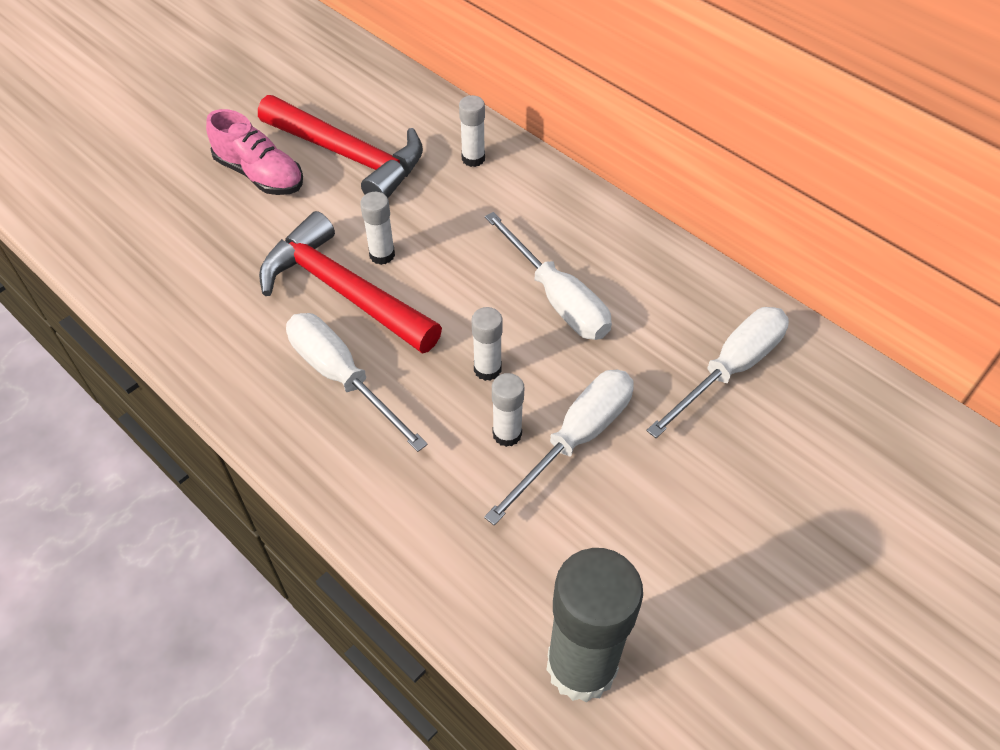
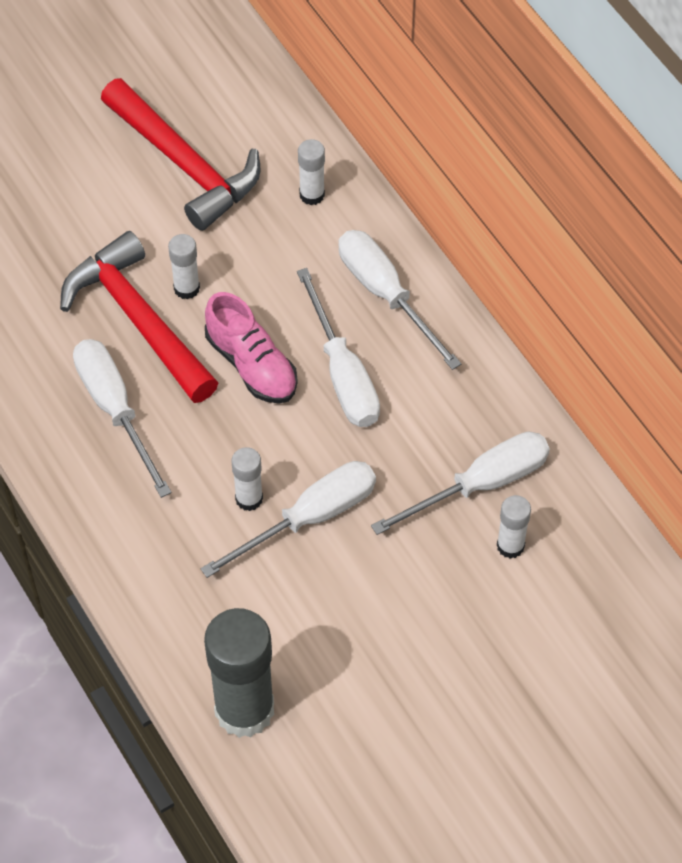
camera: 15 degrees right, 5 degrees up
pink shoe [206,109,303,195] -> pink shoe moved to [205,292,298,404]
white glue stick [471,307,503,381] -> white glue stick moved to [497,495,531,559]
none -> white screwdriver [339,230,461,370]

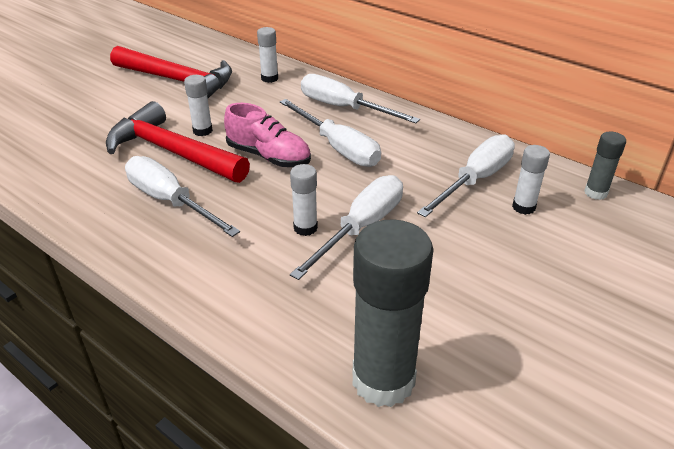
camera: 20 degrees left, 20 degrees down
none -> grey glue stick [584,132,626,200]

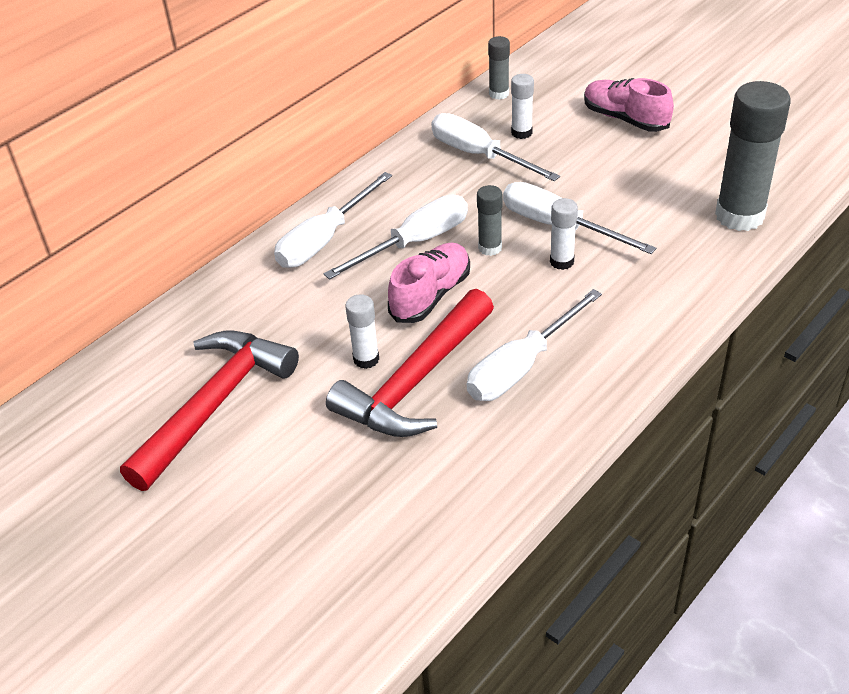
camera: 85 degrees left, 5 degrees up
white glue stick [257,27,278,83] -> none
none -> grey glue stick [477,185,502,256]
none -> pink shoe [584,78,674,132]

